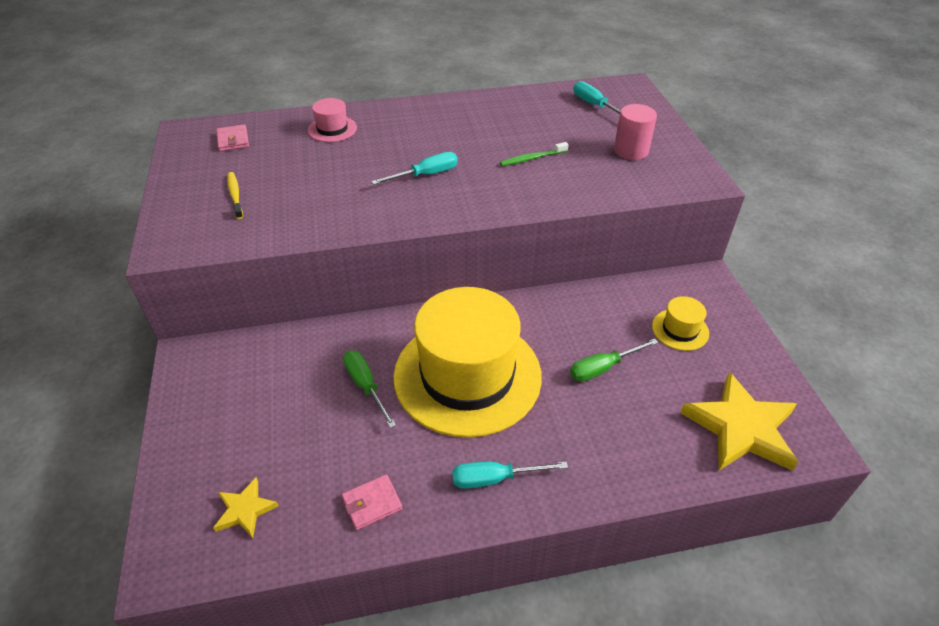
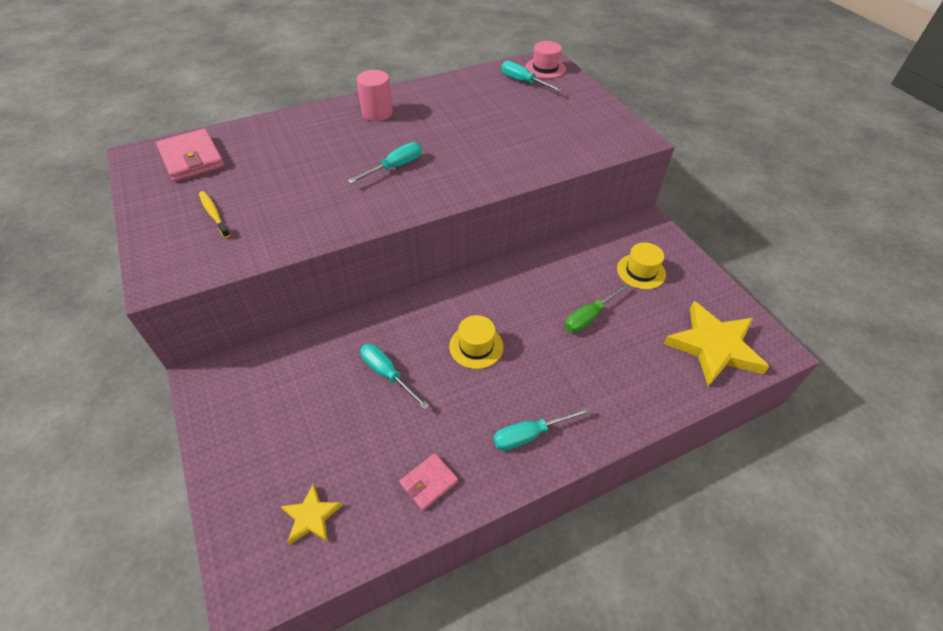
camera: 15 degrees left, 5 degrees up
pink wallet [216,124,249,152] -> pink wallet [156,128,225,182], size x1.73
pink hat [308,98,357,142] -> pink hat moved to [525,41,566,79]
green screwdriver [343,350,396,428] -> turquoise screwdriver [360,344,429,410]
yellow hat [393,287,542,438] -> yellow hat [449,315,503,369], size x0.40
green toothbrush [500,142,568,166] -> none
pink cylinder [614,104,657,160] -> pink cylinder moved to [357,70,393,121]

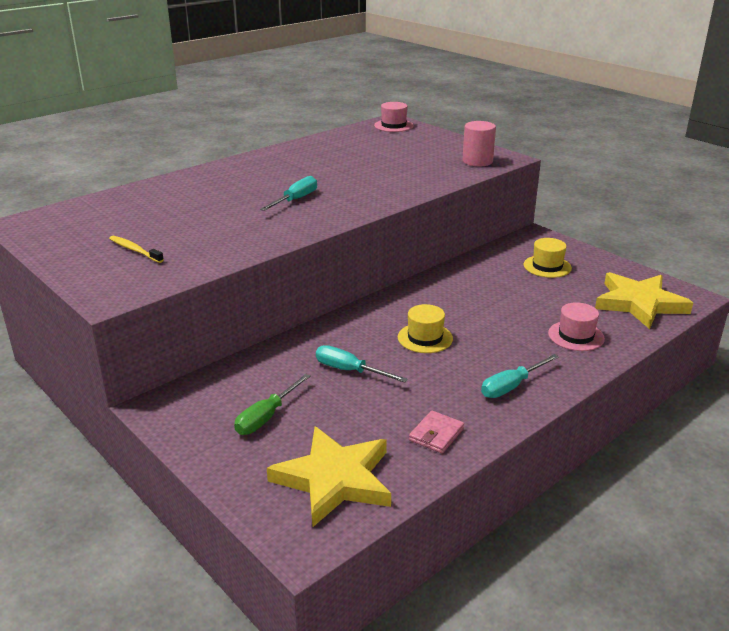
camera: 15 degrees left, 20 degrees down
pink wallet [156,128,225,182] -> none
yellow star [281,484,343,545] -> yellow star [267,426,391,527], size x2.00
pink cylinder [357,70,393,121] -> pink cylinder moved to [462,121,496,166]
turquoise screwdriver [501,61,562,92] -> none
green screwdriver [565,283,630,333] -> green screwdriver moved to [234,374,311,435]
none -> pink hat [548,302,605,351]

